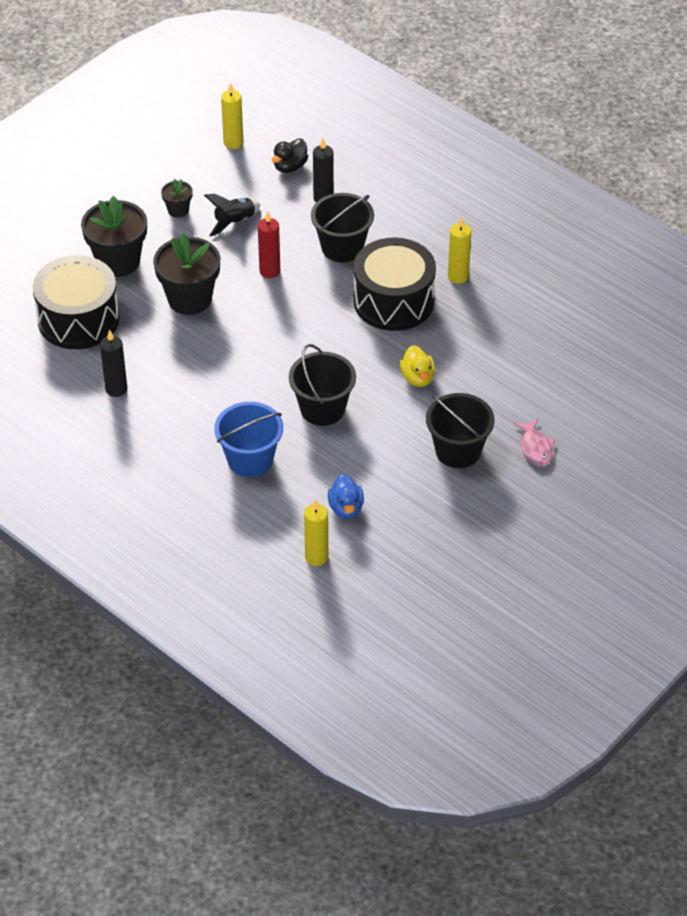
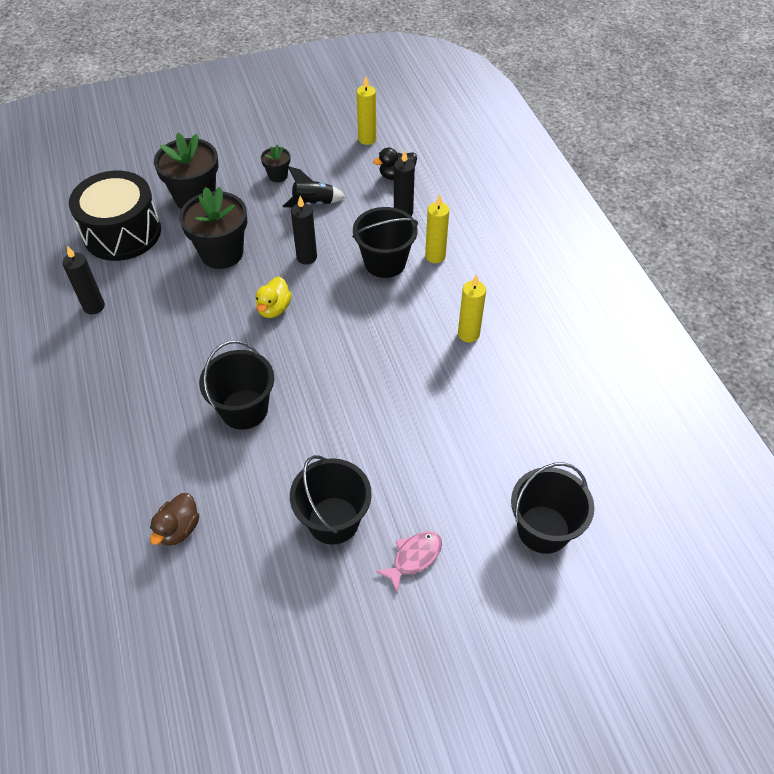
camera: 30 degrees right, 5 degrees up
blue bucket [214,402,283,477] -> none
red candle [258,212,280,278] -> black candle [291,196,317,265]
yellow candle [304,500,328,566] -> yellow candle moved to [425,194,449,263]
blue duck [328,474,364,519] -> brown duck [150,493,199,546]
black drum [353,238,436,331] -> none
yellow duck [400,345,435,387] -> yellow duck moved to [256,276,292,318]
pink fish [514,418,555,466] -> pink fish turned 150 degrees counterclockwise [376,531,442,592]
none -> black bucket [511,462,594,554]

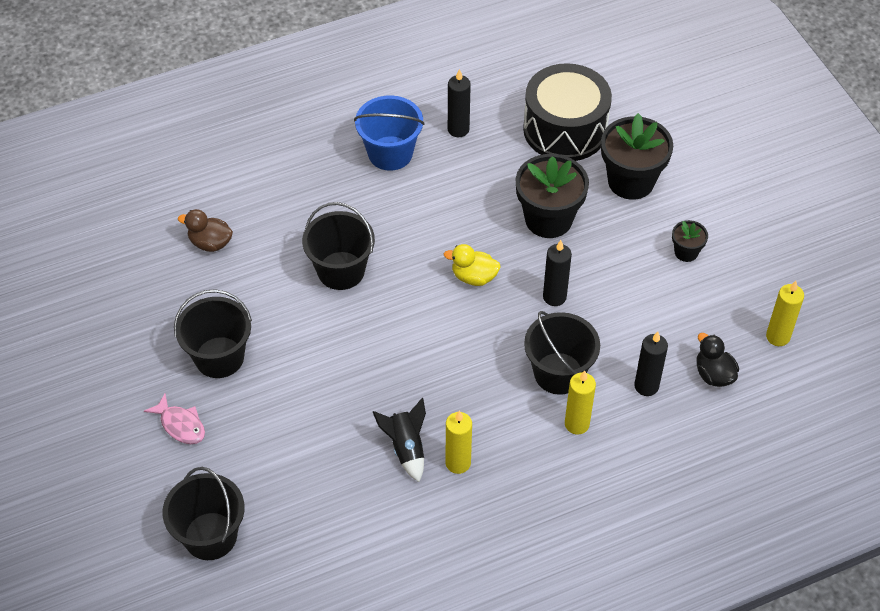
camera: 85 degrees right, 0 degrees up
black rocket [283,166,346,207] -> black rocket moved to [373,398,426,482]
none -> blue bucket [354,95,425,171]

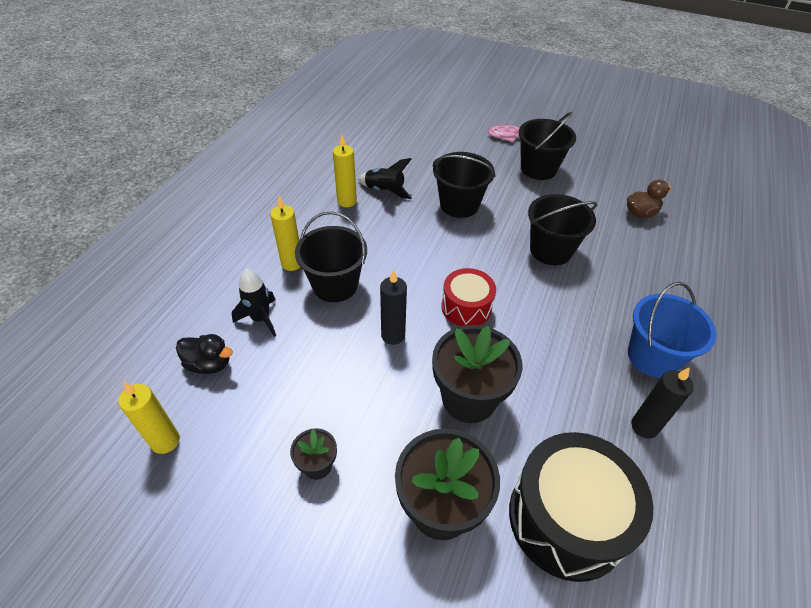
camera: 135 degrees right, 5 degrees down
black bucket [162,467,245,560] -> black bucket moved to [432,152,495,218]
yellow duck [444,244,501,286] -> red drum [442,268,496,326]
black candle [634,332,668,396] -> black rocket [232,269,276,337]

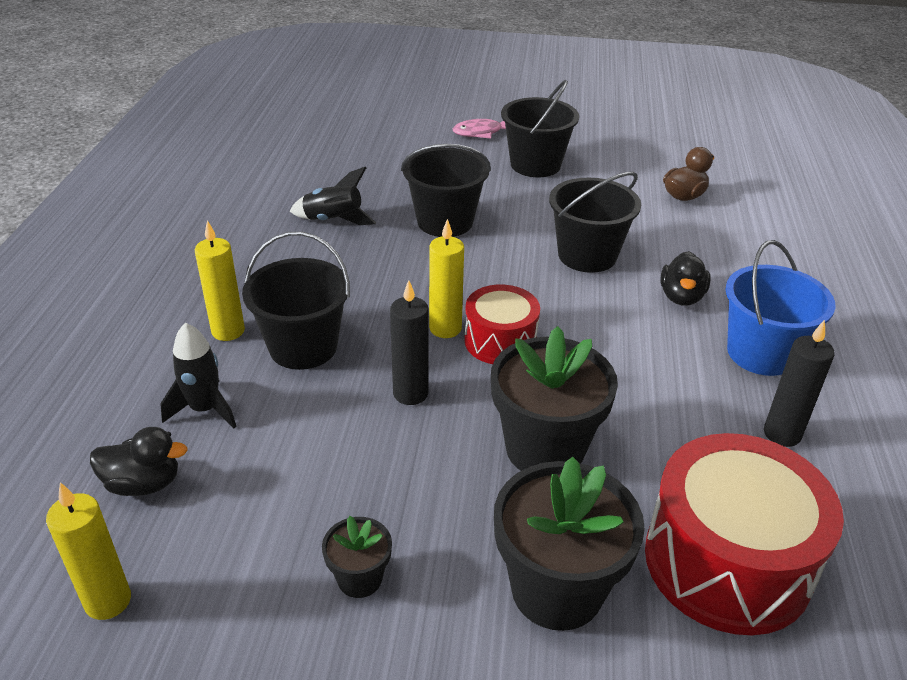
camera: 15 degrees left, 10 degrees down
yellow candle [333,135,357,207] -> yellow candle moved to [429,219,464,338]
black drum [509,432,653,582] -> red drum [645,433,844,635]
none -> black duck [661,251,711,306]

